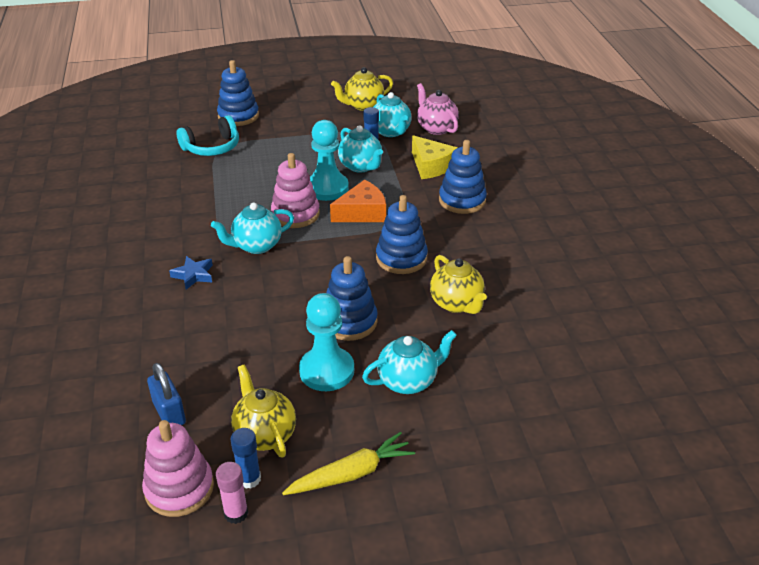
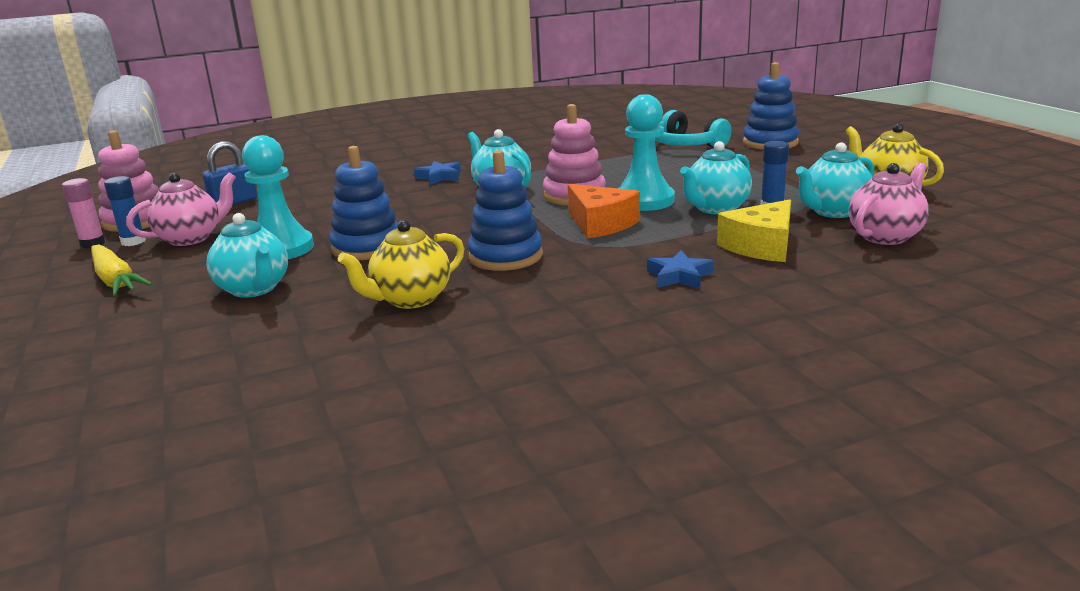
camera: 80 degrees right, 15 degrees down
yellow teapot [231,364,296,457] -> pink teapot [126,172,236,246]
blue stacking toy [439,140,487,214] -> blue star [647,251,714,289]

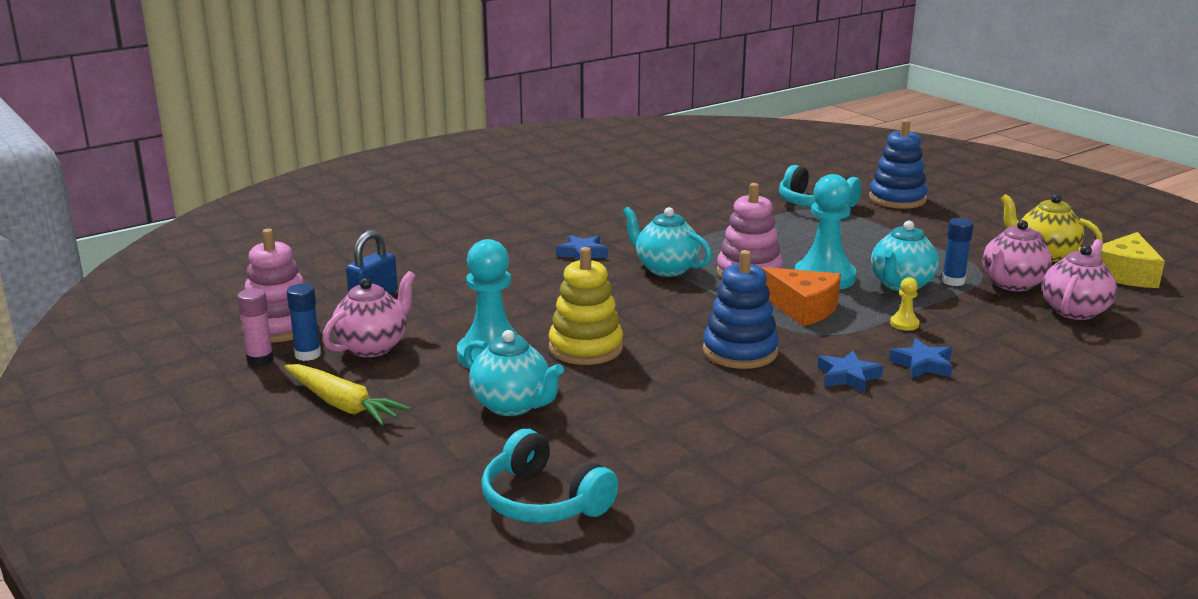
camera: 15 degrees left, 0 degrees up
blue stacking toy [329,146,398,260] -> yellow stacking toy [549,247,623,365]
yellow teapot [338,220,465,309] -> none
yellow cheese [717,199,791,262] -> yellow cheese moved to [1101,232,1165,288]
turquoise teapot [796,142,874,218] -> pink teapot [982,220,1052,291]
none -> turquoise headphones [481,429,619,523]
none -> blue star [818,350,883,393]
none -> yellow pawn [890,277,920,331]

